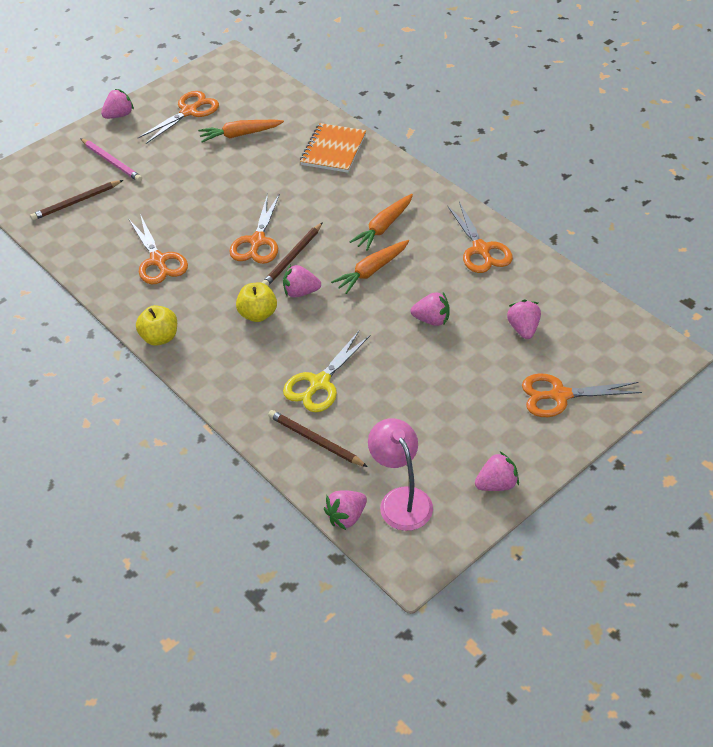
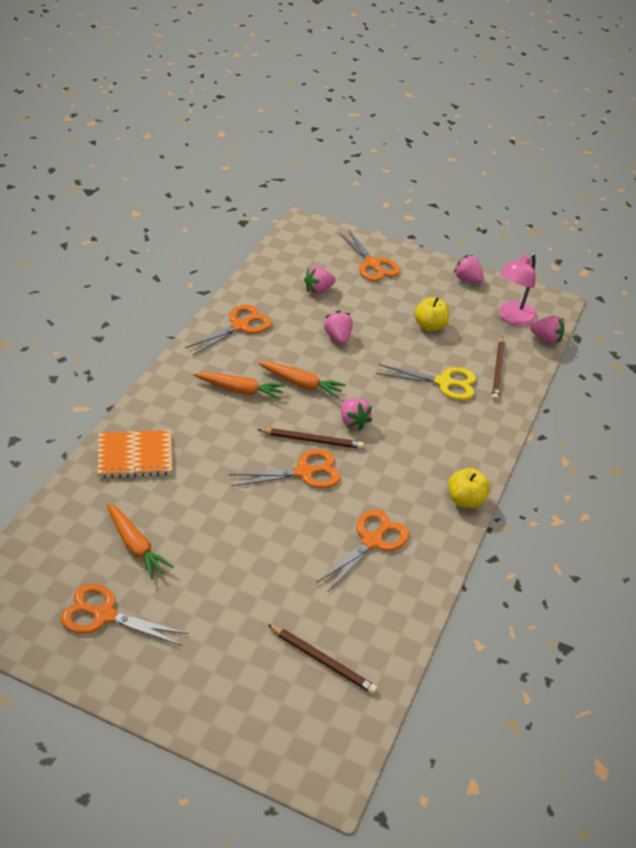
camera: 120 degrees left, 5 degrees down
pink pencil [80,138,142,182] -> none
pink strawberry [101,89,134,119] -> none
yellow apple [236,282,277,322] -> yellow apple moved to [415,297,449,331]

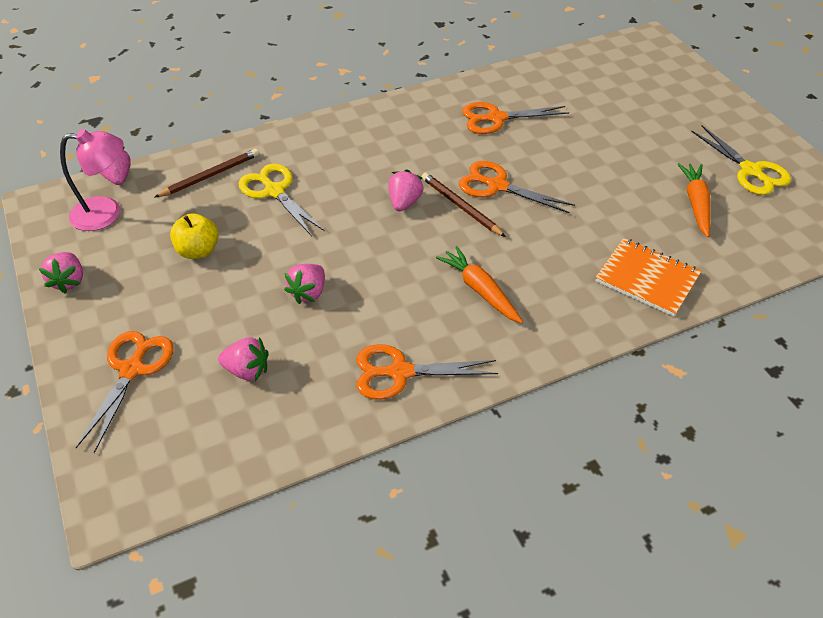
camera: 135 degrees left, 5 degrees up
orange scissors [61,584,188,646] -> yellow scissors [691,125,791,195]
orange carrot [258,362,346,398] -> none
brown pencil [267,624,378,694] -> none
yellow apple [448,468,490,508] -> none

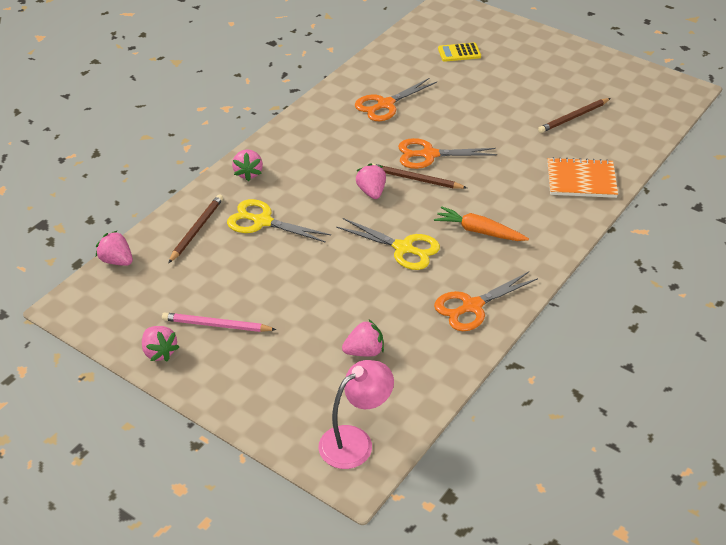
camera: 30 degrees left, 5 degrees down
pink lamp [60,129,124,231] -> pink lamp moved to [319,360,394,469]
orange scissors [76,331,174,453] -> none
yellow apple [170,213,219,259] -> none
pink strawberry [284,264,325,304] -> pink strawberry moved to [232,150,263,181]
orange carrot [678,163,711,237] -> brown pencil [538,98,611,133]
yellow scissors [691,125,791,195] -> yellow scissors moved to [336,218,440,270]
none -> pink pencil [162,313,277,332]
none -> yellow calculator [438,42,481,62]

